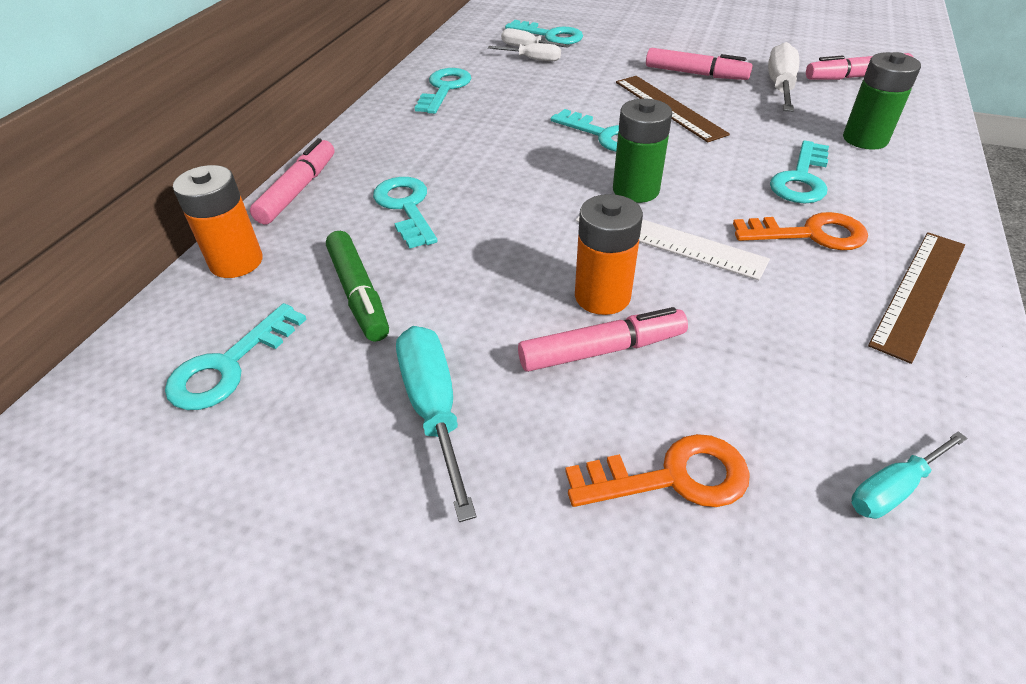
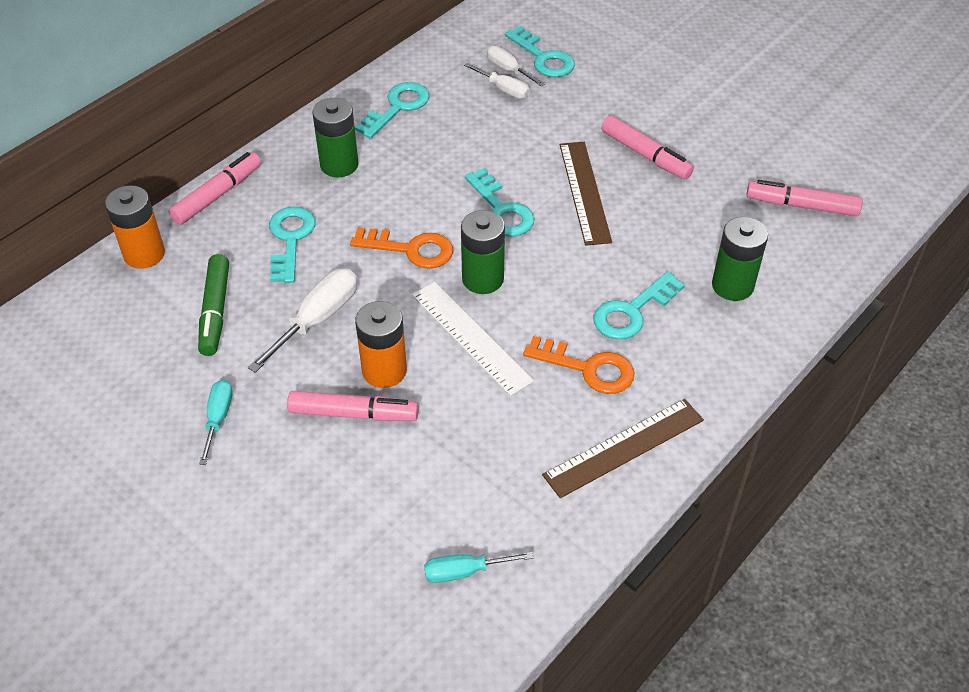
camera: 20 degrees right, 5 degrees up
turquoise key [165,303,306,410] -> none
turquoise screwdriver [396,326,476,522] -> turquoise screwdriver [199,380,233,465], size x0.62
orange key [565,434,750,507] -> orange key moved to [350,228,453,269]
white screwdriver [768,42,799,112] -> white screwdriver moved to [248,269,357,373]
none -> green battery [312,98,359,177]

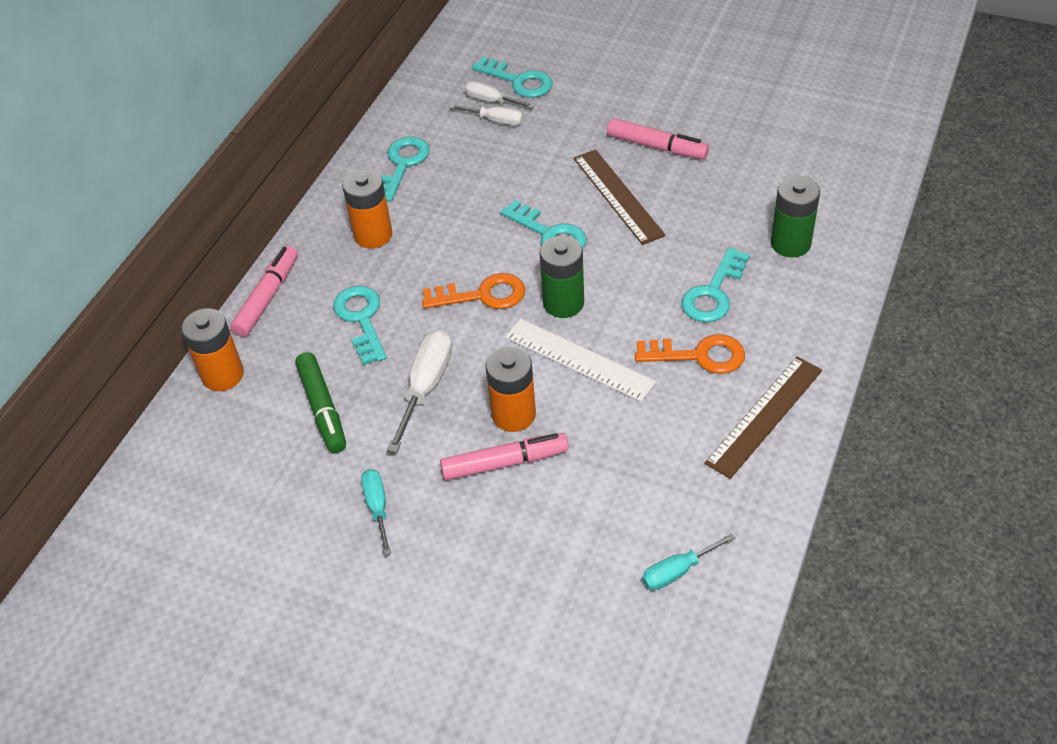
camera: 15 degrees left, 0 degrees up
green battery [312,98,359,177] -> orange battery [342,169,393,248]
pink marker [747,180,863,216] -> none

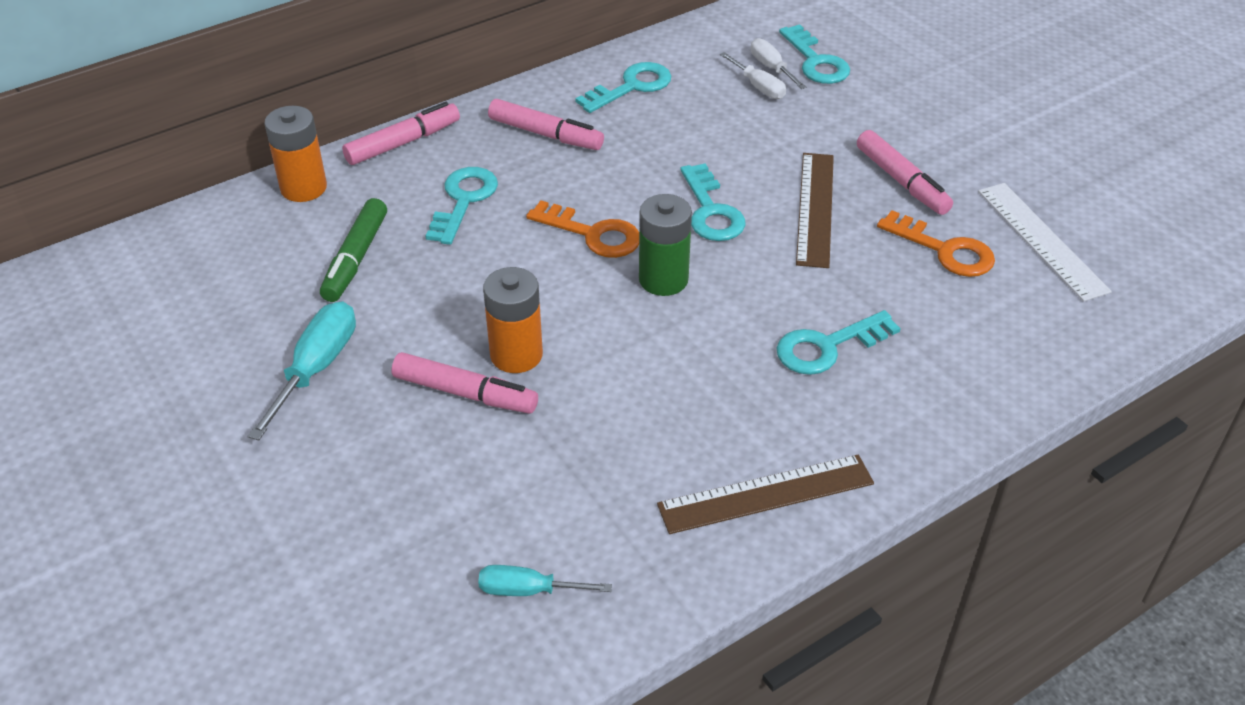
camera: 30 degrees right, 5 degrees down
orange battery [342,169,393,248] -> pink marker [488,99,604,150]
turquoise screwdriver [361,469,391,555] -> turquoise screwdriver [247,301,356,441], size x1.61
white screwdriver [387,329,452,453] -> none
white ruler [505,319,656,402] -> white ruler moved to [978,183,1112,302]
orange key [635,334,745,374] -> orange key moved to [877,210,995,277]
green battery [771,176,820,257] -> none

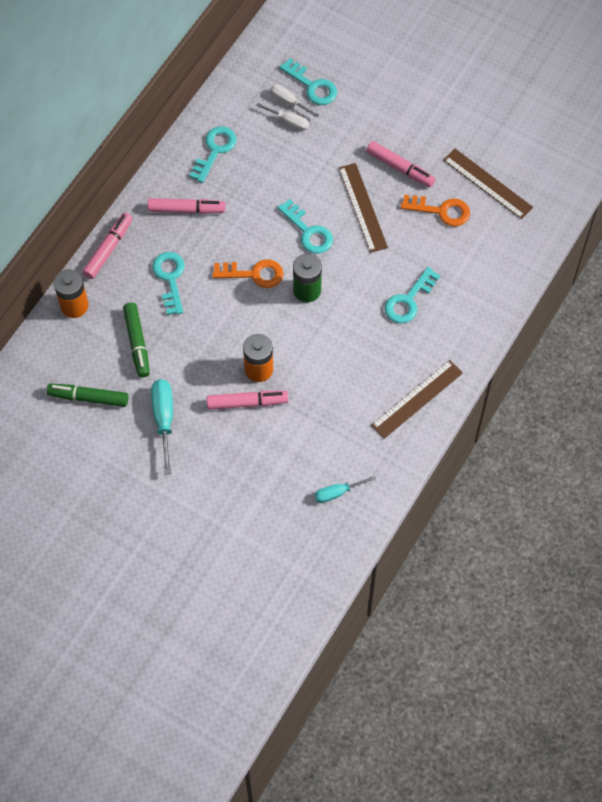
camera: 25 degrees left, 20 degrees up
white ruler [978,183,1112,302] -> brown ruler [443,149,533,219]
none -> green marker [47,384,128,407]

